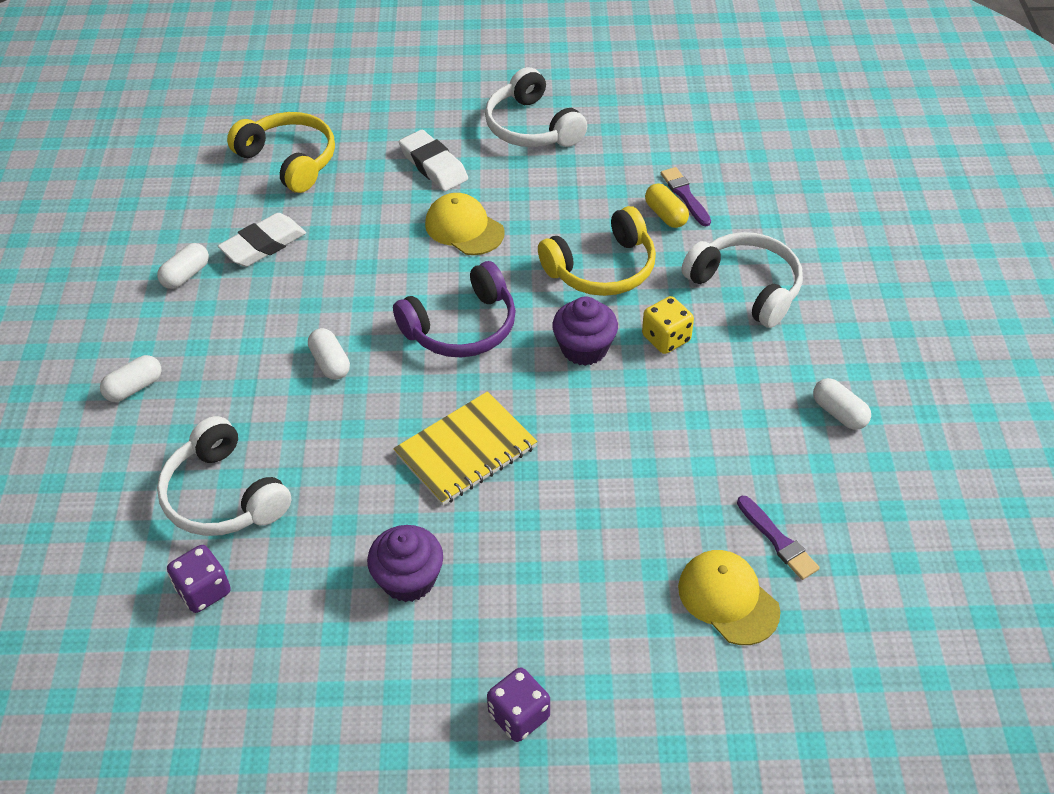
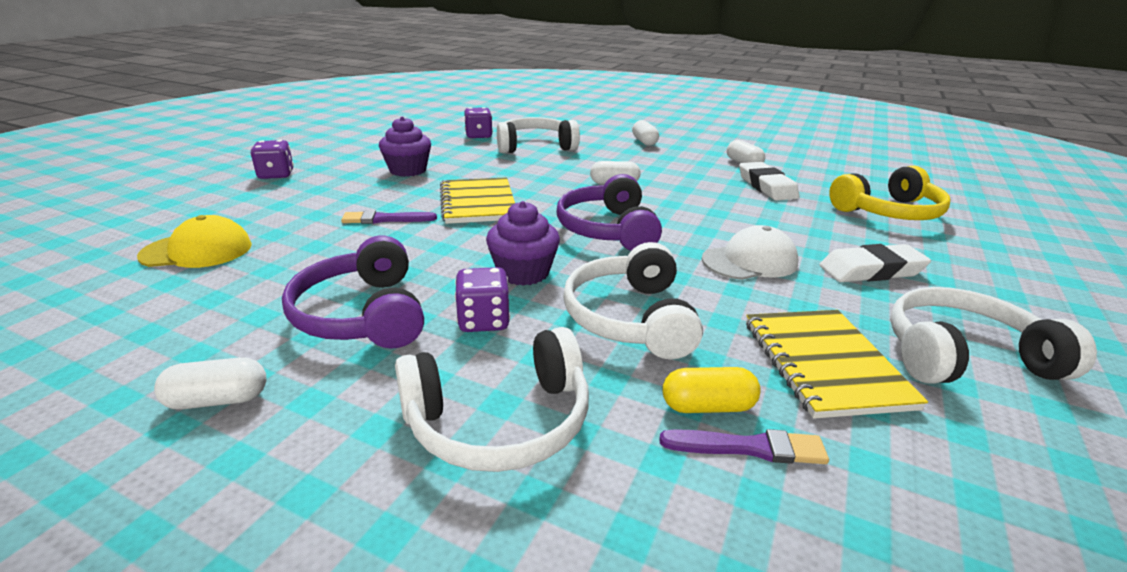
camera: 115 degrees right, 20 degrees down
yellow cap [425,193,505,255] -> white cap [702,225,798,280]
yellow headphones [538,206,656,296] -> white headphones [563,242,703,359]
yellow dice [642,296,694,354] -> purple dice [455,267,510,332]
purple brush [737,496,820,580] -> purple brush moved to [341,210,437,224]
none -> purple headphones [282,236,424,349]
none -> yellow notebook [746,310,928,419]

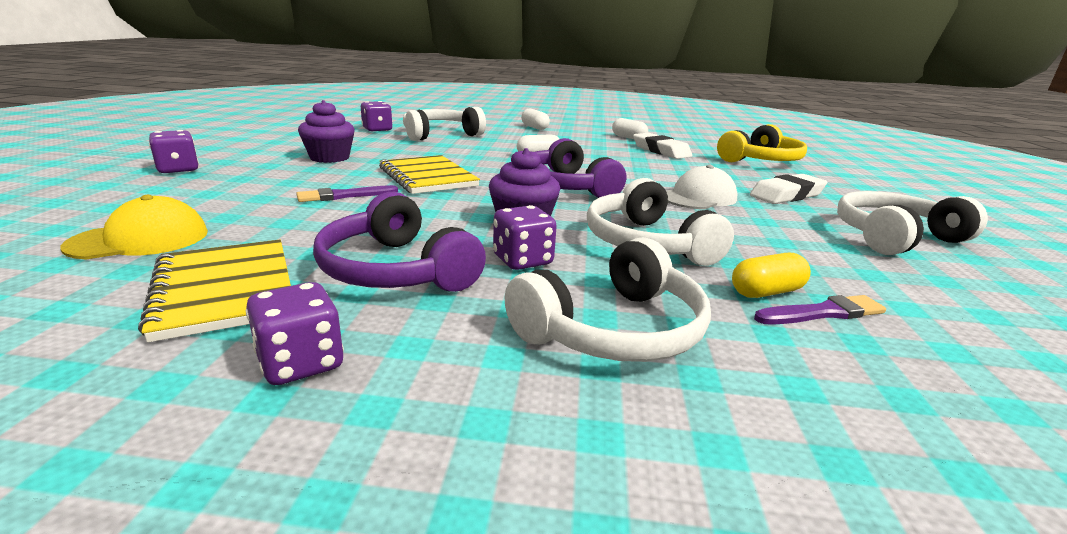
camera: 20 degrees left, 5 degrees down
white capsule [154,357,266,409] -> purple dice [246,282,344,385]
yellow notebook [746,310,928,419] -> yellow notebook moved to [138,240,291,342]

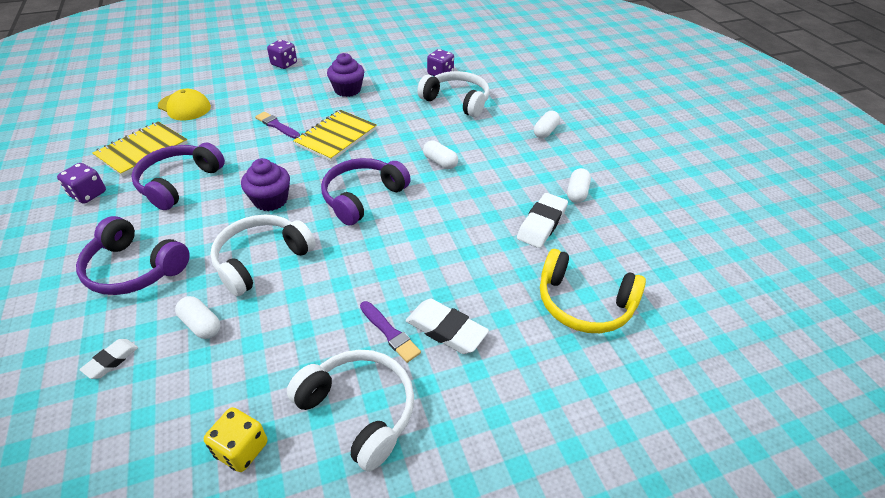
camera: 65 degrees right, 20 degrees up
purple dice [493,205,557,270] -> none
white headphones [505,237,711,362] -> purple headphones [76,216,190,295]
white cap [666,165,737,209] -> none
yellow capsule [732,253,811,298] -> white capsule [175,296,220,339]
purple brush [754,295,886,325] -> purple brush moved to [360,301,421,363]
none -> white eraser [79,339,138,379]
none -> yellow dice [204,407,267,472]

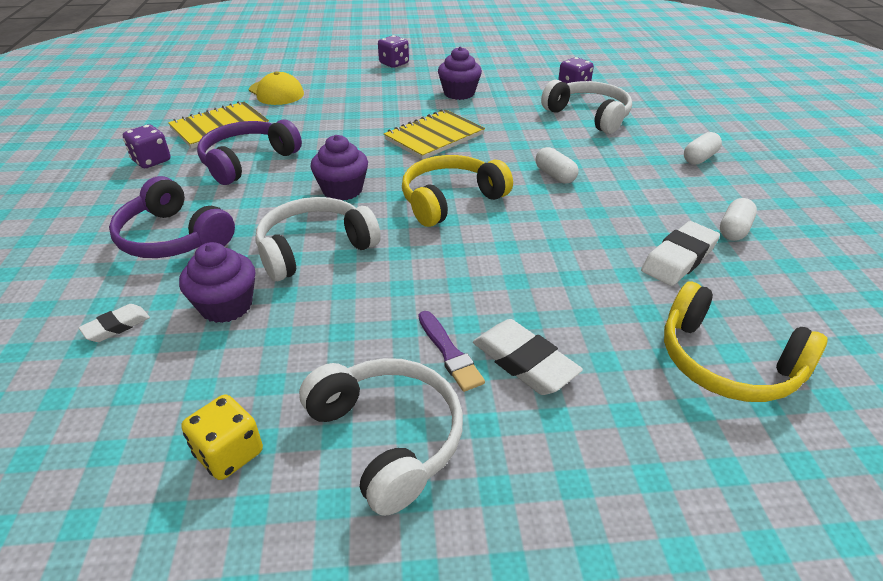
camera: 15 degrees right, 5 degrees down
white capsule [175,296,220,339] -> purple cupcake [179,242,255,323]
purple brush [255,112,300,139] -> none
purple headphones [321,158,411,226] -> yellow headphones [402,155,513,227]

